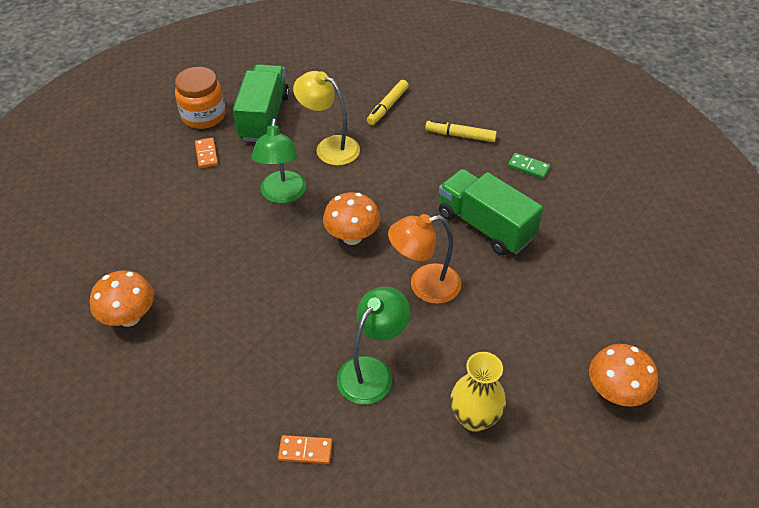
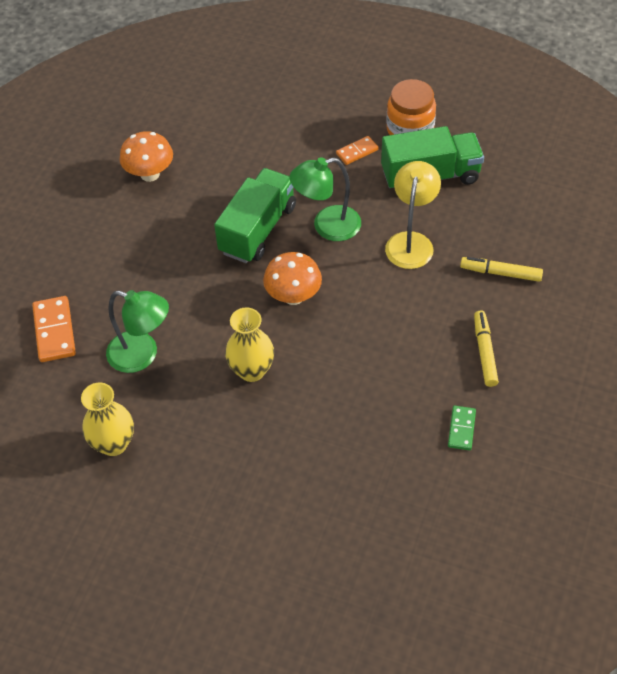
camera: 75 degrees right, 5 degrees up
orange domino [278,435,332,464] -> orange domino [32,296,76,362], size x1.64
orange lamp [388,214,461,304] -> yellow vase [225,307,274,382]
green truck [439,169,543,256] -> green truck moved to [214,168,296,263]
orange mushroom [589,344,658,406] -> none

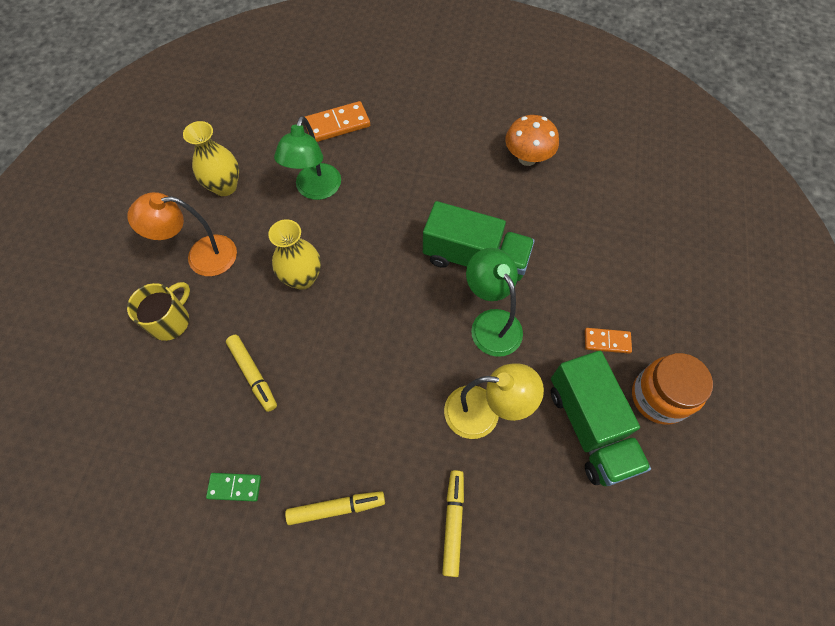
camera: 80 degrees right, 10 degrees up
orange mushroom [263,252,322,305] -> none
orange domino [336,136,379,165] -> orange domino turned 45 degrees counterclockwise [585,328,632,354]
none -> yellow mug [127,282,190,341]
none -> orange lamp [128,192,237,276]
none -> yellow marker [226,335,277,412]

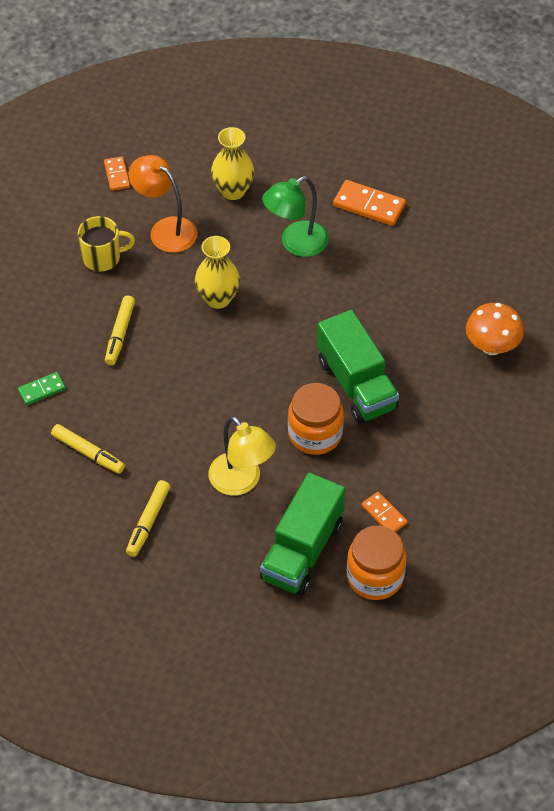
camera: 45 degrees right, 10 degrees down
green domino [206,473,261,502] -> green domino turned 75 degrees counterclockwise [18,372,66,405]
yellow marker [442,470,464,577] -> yellow marker turned 150 degrees clockwise [126,480,170,557]
green lamp [466,248,523,357] -> orange jar [288,383,344,455]
none -> orange domino [104,156,130,191]

